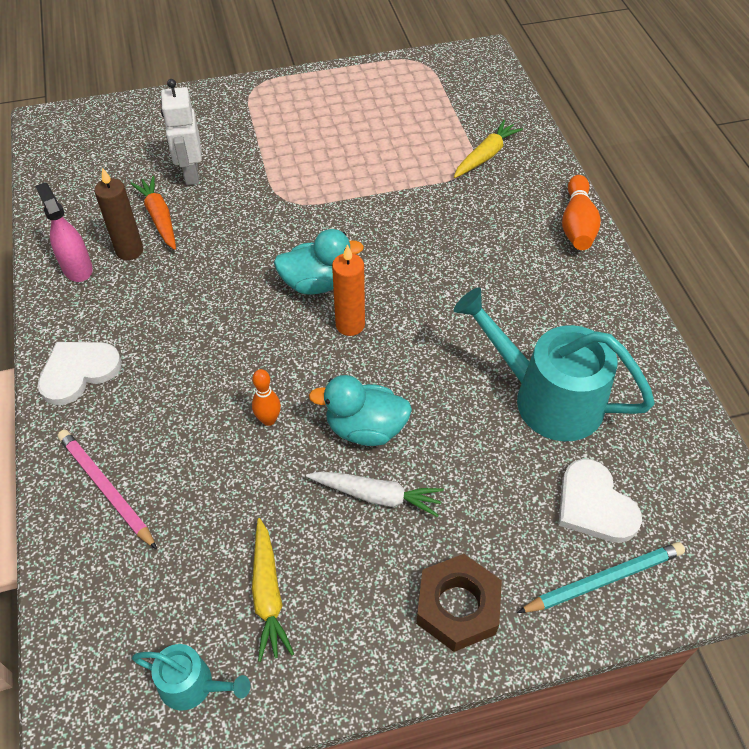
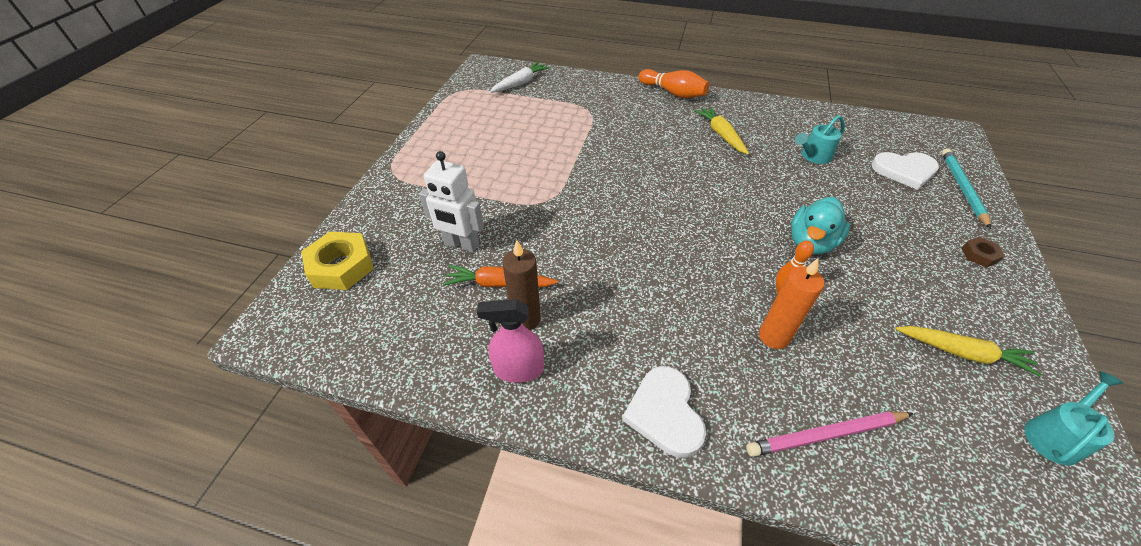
camera: 60 degrees left, 5 degrees down
turquoise duck [274,229,364,295] -> none
white carrot [306,471,444,517] -> white carrot moved to [490,62,550,93]
orange candle [332,244,365,336] -> orange candle moved to [759,258,825,349]
brown nut [416,554,502,652] -> brown nut [962,237,1005,267], size x0.51
yellow carrot [454,120,523,178] -> yellow carrot moved to [694,107,749,155]
turquoise watering can [454,288,655,441] -> turquoise watering can [795,115,845,164], size x0.50
none -> yellow nut [301,231,374,290]

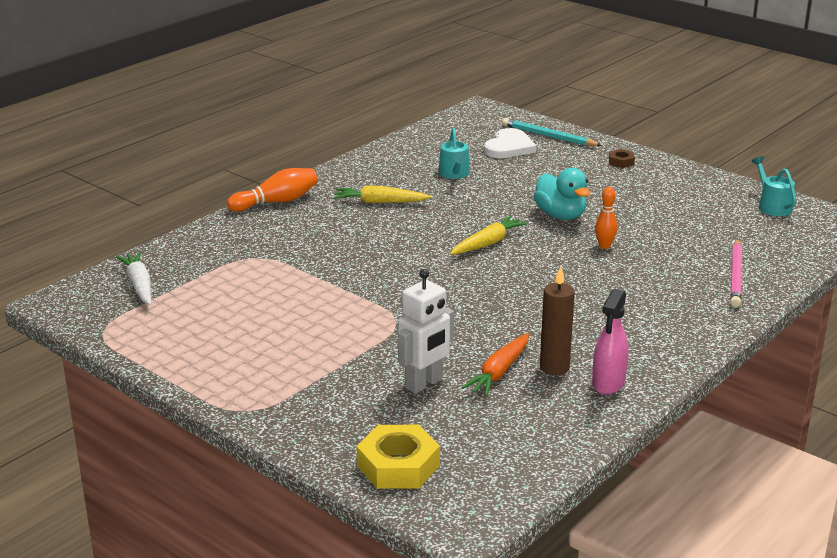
camera: 65 degrees left, 20 degrees down
white heart [622,366,706,458] -> none
orange candle [759,258,825,349] -> none
yellow carrot [895,326,1042,377] -> yellow carrot moved to [450,216,528,255]

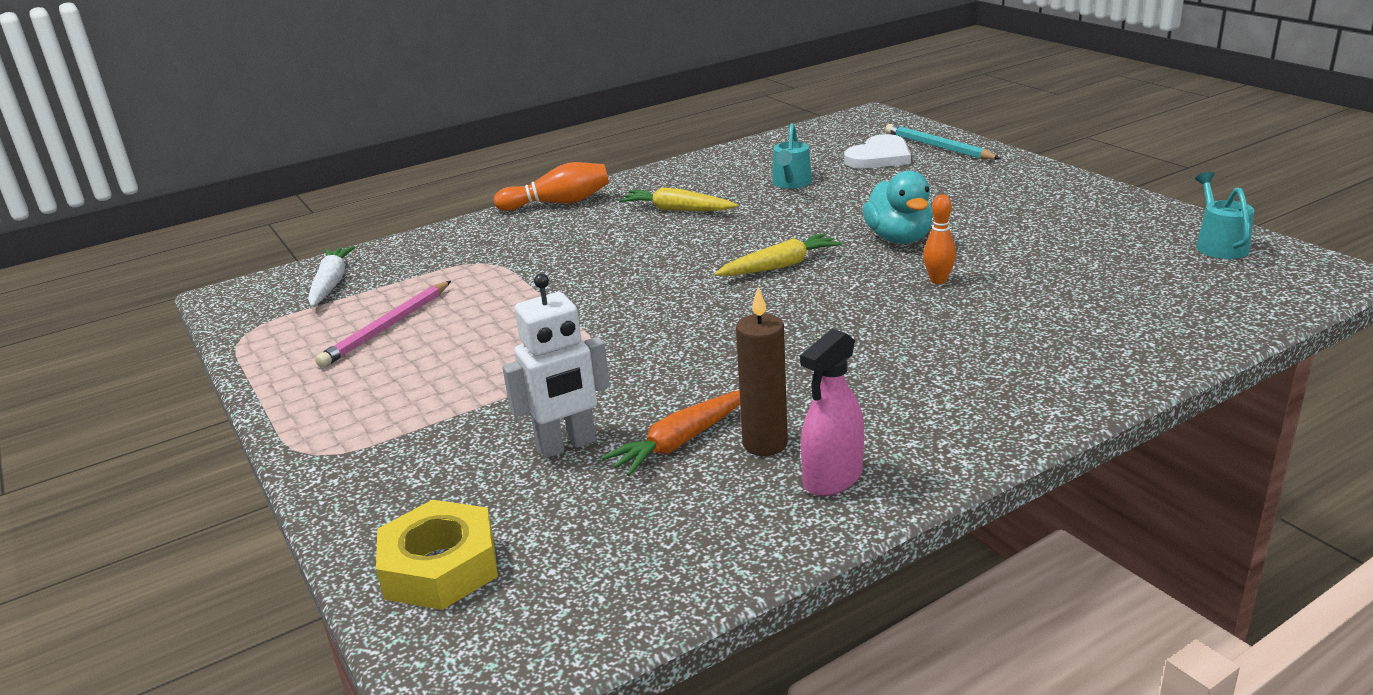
camera: 20 degrees right, 0 degrees up
brown nut [609,149,635,168] -> none
pink pencil [730,239,742,307] -> pink pencil moved to [315,281,451,368]

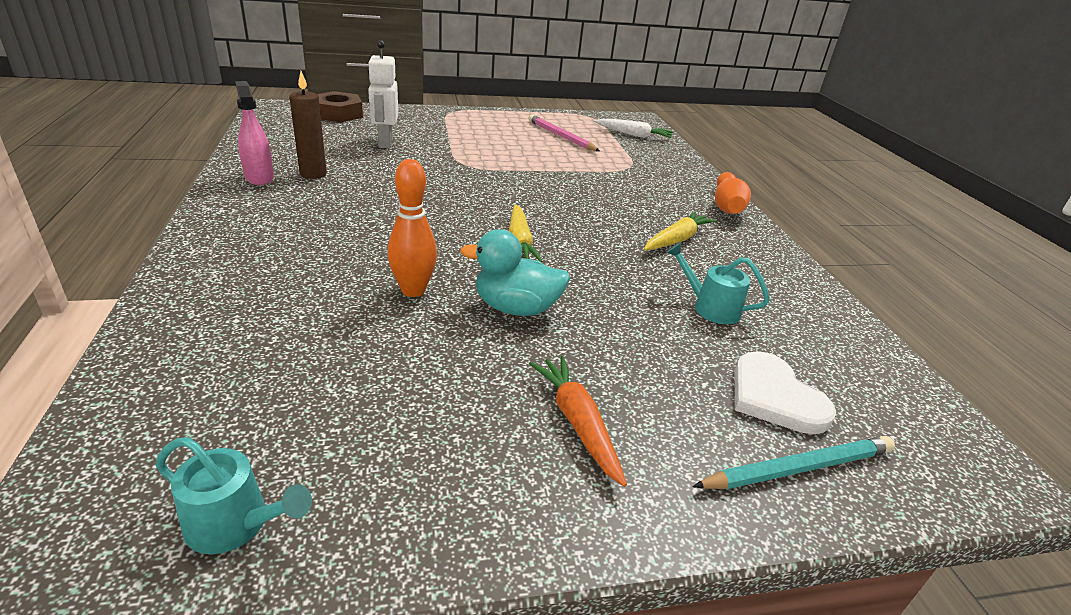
camera: 105 degrees right, 5 degrees up
yellow nut [376,500,498,610] -> brown nut [317,91,363,122]
orange carrot [601,390,740,476] -> orange carrot moved to [529,356,627,487]
orange bowling pin [923,194,956,284] -> orange bowling pin [388,159,437,297], size x1.55

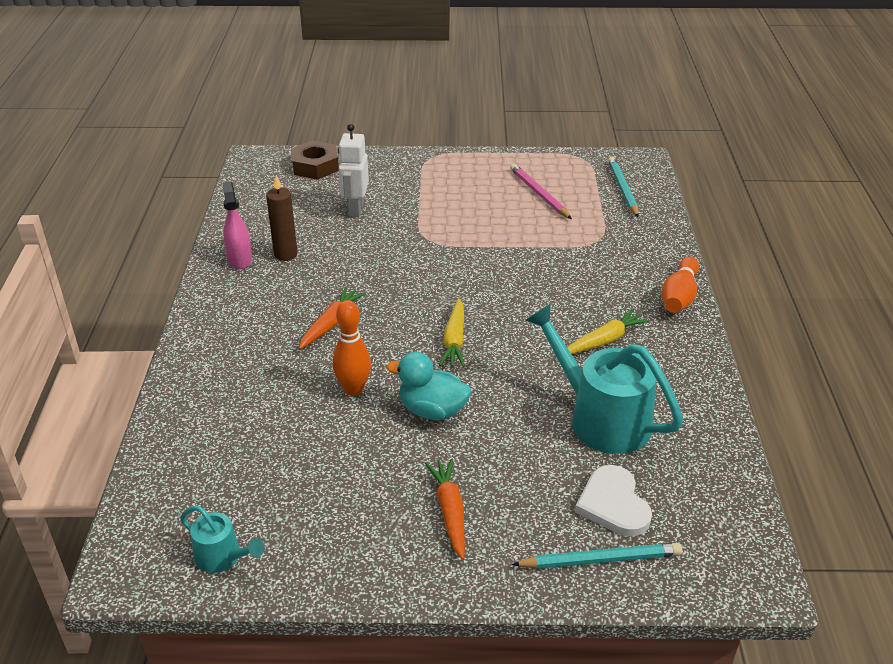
camera: 15 degrees right, 5 degrees up
white carrot [594,119,673,138] -> turquoise pencil [608,157,639,217]
turquoise watering can [666,242,770,324] -> turquoise watering can [526,304,683,454], size x2.01
none -> orange carrot [299,287,366,349]

